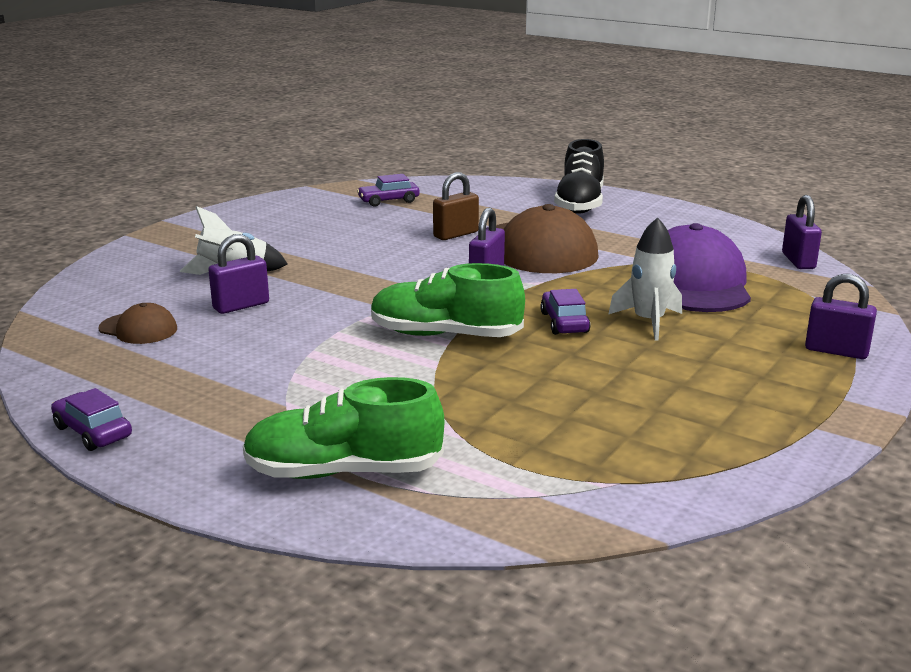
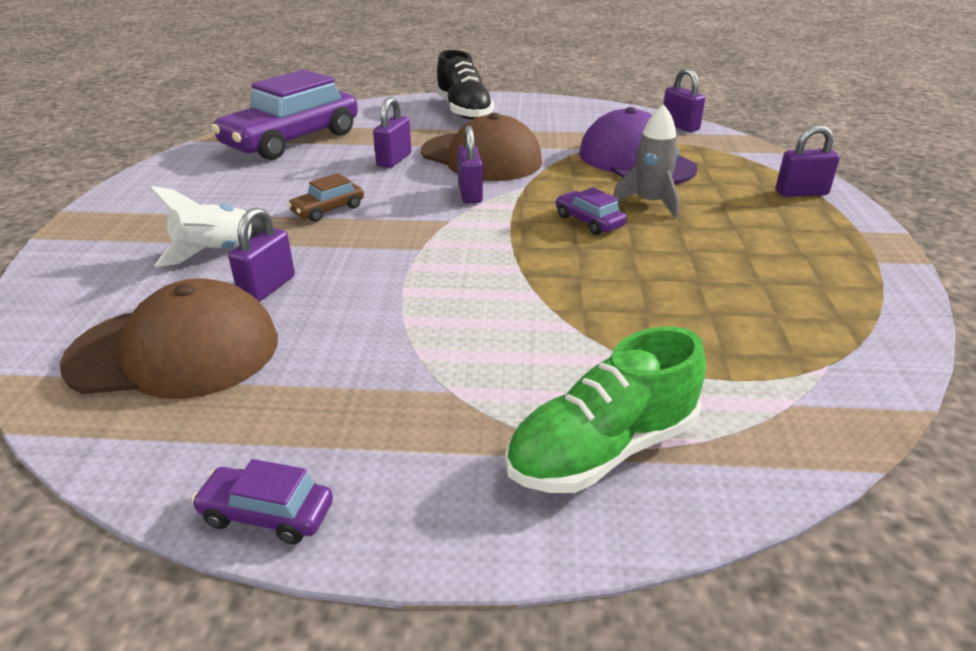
camera: 30 degrees left, 10 degrees up
brown cap [99,303,177,344] -> brown cap [60,278,278,399], size x2.03
purple car [357,174,420,207] -> purple car [211,69,358,160], size x2.35
green shoe [371,263,525,337] -> none
brown padlock [433,172,479,240] -> purple padlock [373,97,412,168]
white rocket [609,217,682,340] -> grey rocket [613,104,679,219]
none -> brown car [287,173,364,222]

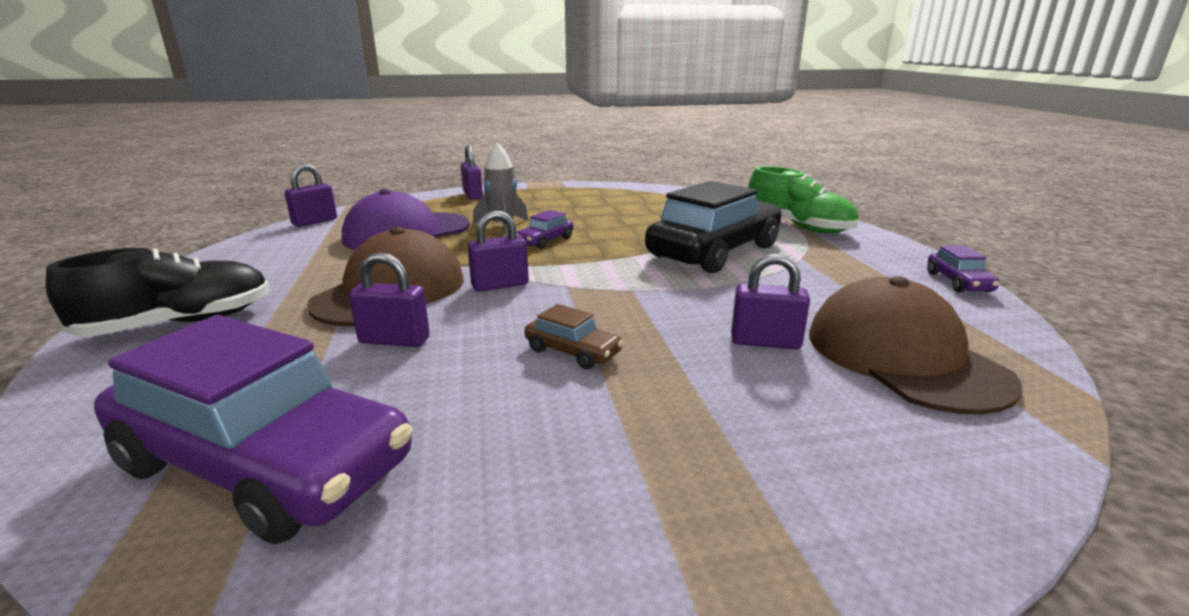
camera: 105 degrees left, 10 degrees down
white rocket [149,186,264,267] -> none
none -> black car [645,181,782,273]

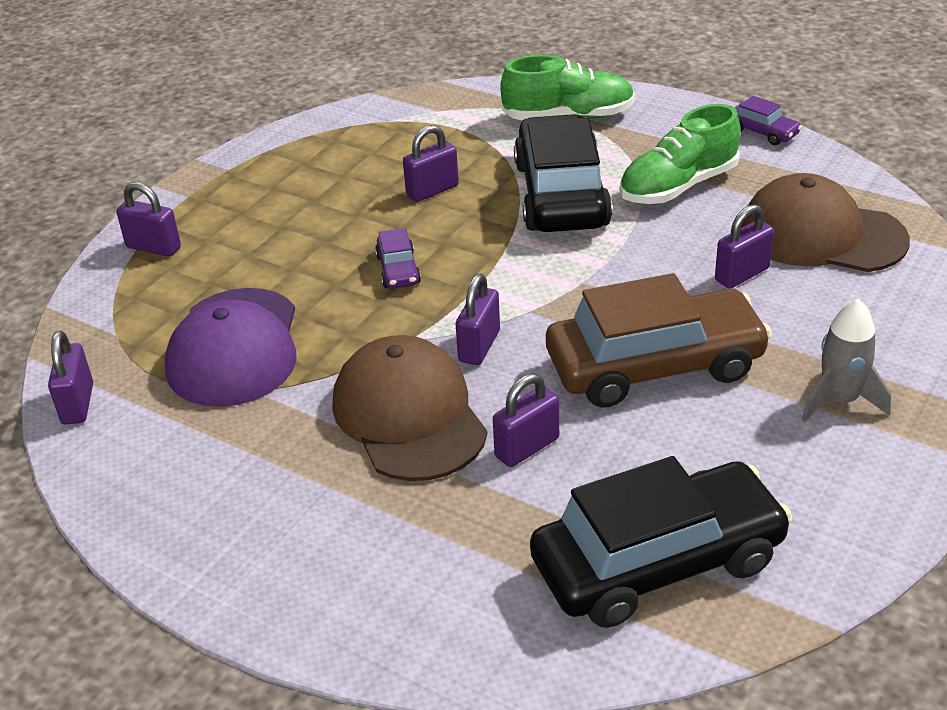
camera: 45 degrees left, 15 degrees up
black shoe [46,248,270,337] -> none
purple car [94,315,412,544] -> black car [530,456,793,628]
grey rocket [473,142,528,237] -> grey rocket moved to [802,299,891,422]
brown car [525,304,623,369] -> brown car [546,273,772,408], size x2.35
none -> purple padlock [403,125,459,202]
none -> green shoe [620,104,741,204]

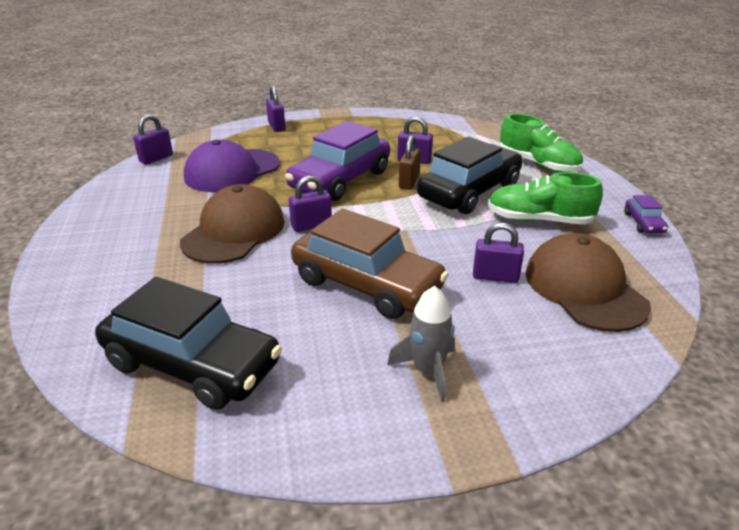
camera: 45 degrees right, 5 degrees down
purple car [375,228,421,289] -> purple car [285,121,390,201], size x2.35
purple padlock [493,373,559,467] -> none
none -> brown padlock [399,135,421,190]

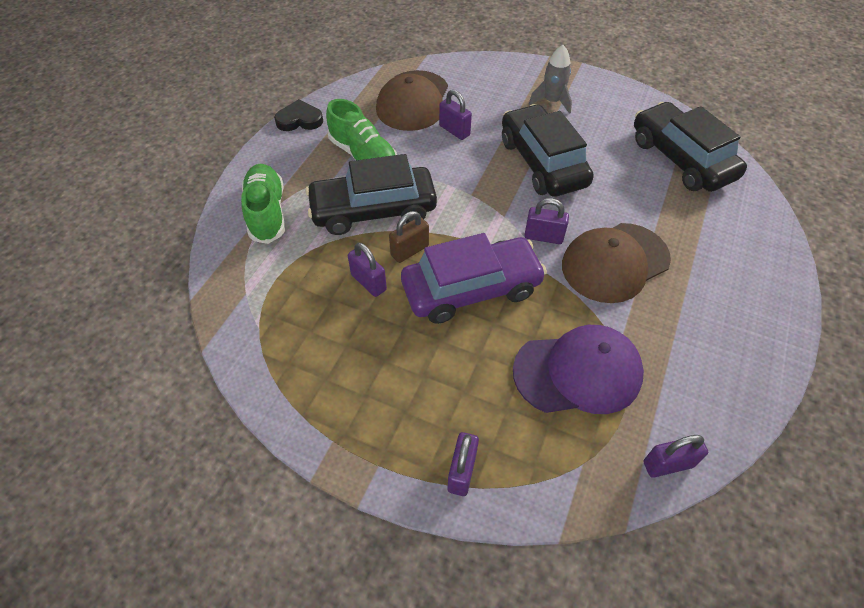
camera: 145 degrees left, 20 degrees up
brown car [291,208,449,319] -> black car [502,104,594,197]
purple car [624,195,668,233] -> black heart [274,99,323,131]

